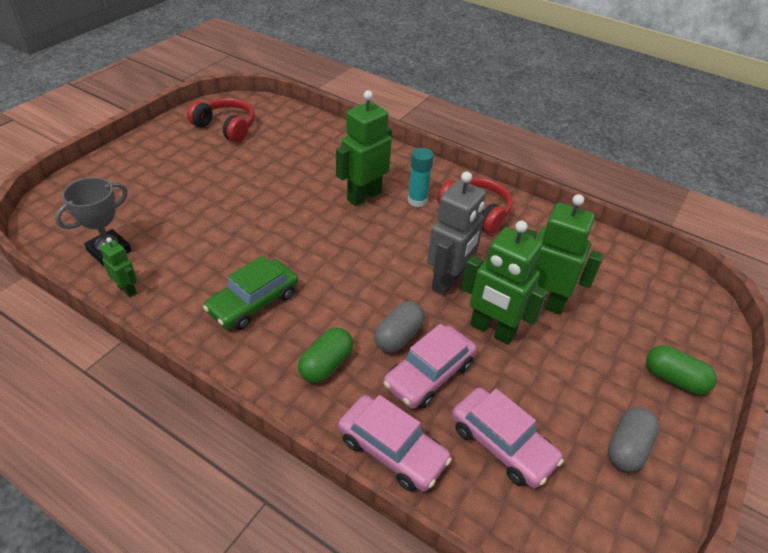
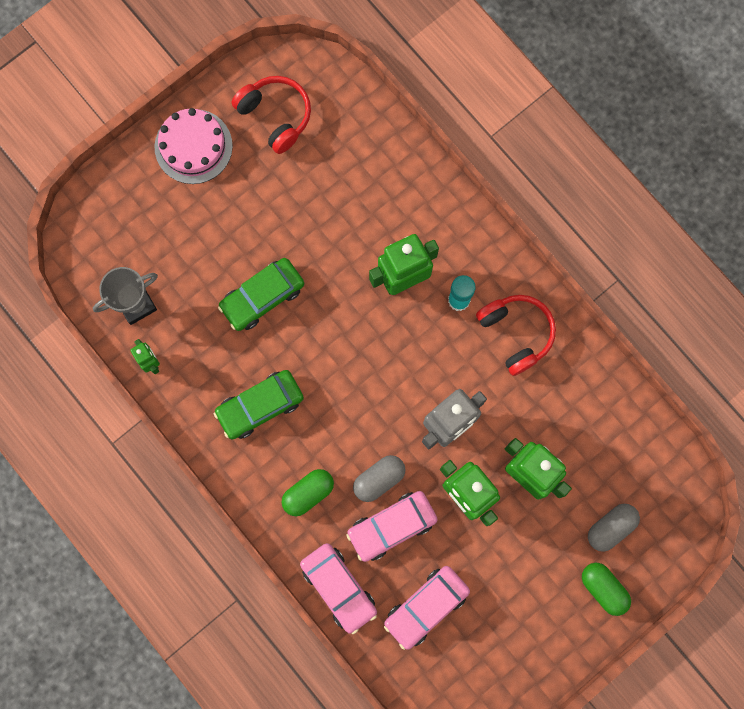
camera: 20 degrees right, 35 degrees up
pink car [452,388,564,488] -> pink car turned 75 degrees clockwise [384,566,470,650]
grey capsule [608,407,659,472] -> grey capsule moved to [588,504,640,552]
none -> pink cake [154,108,233,184]
none -> green car [218,258,304,331]

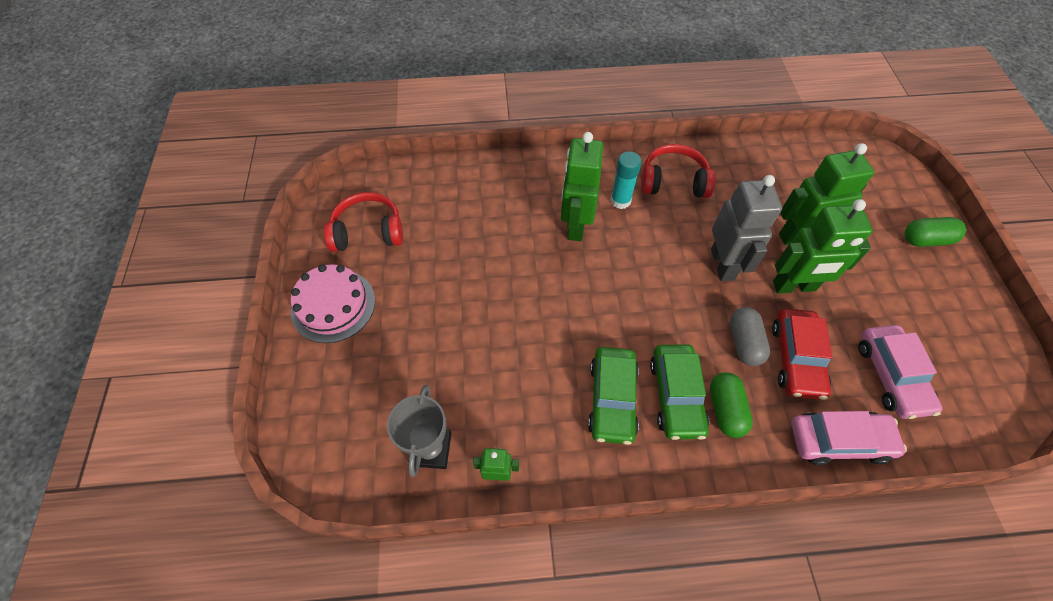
camera: 55 degrees left, 20 degrees down
green car [218,258,304,331] -> green car moved to [650,344,709,440]
pink car [346,491,438,562] -> red car [772,309,832,400]
grey capsule [588,504,640,552] -> none

